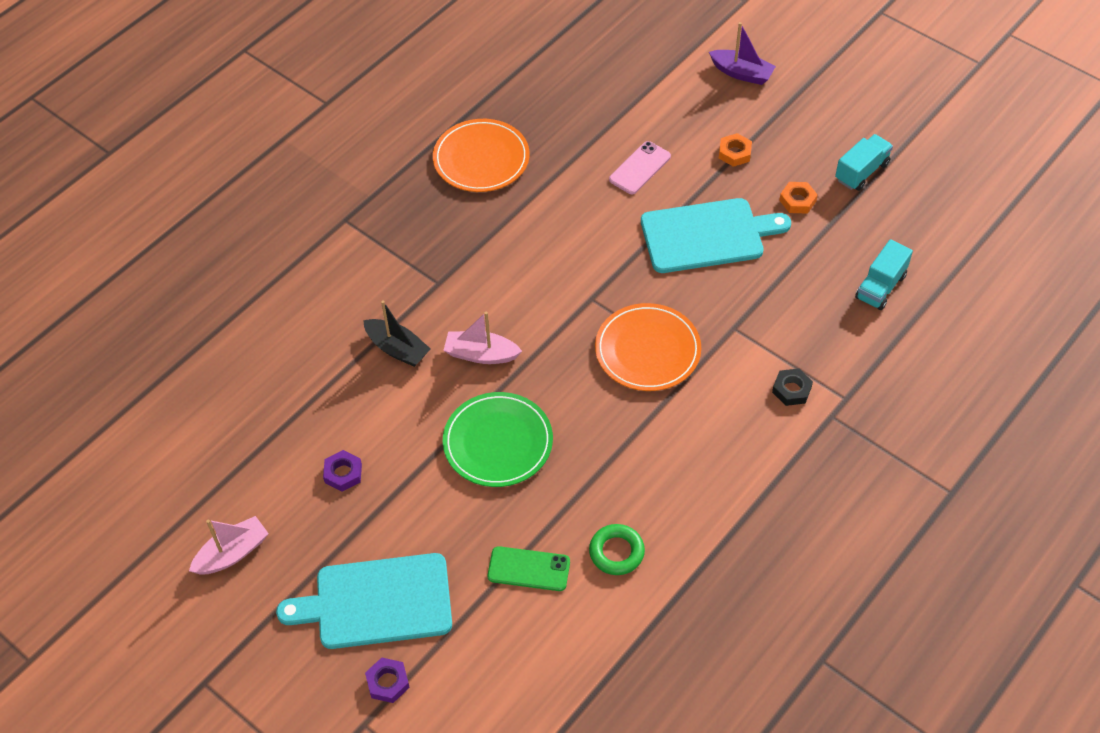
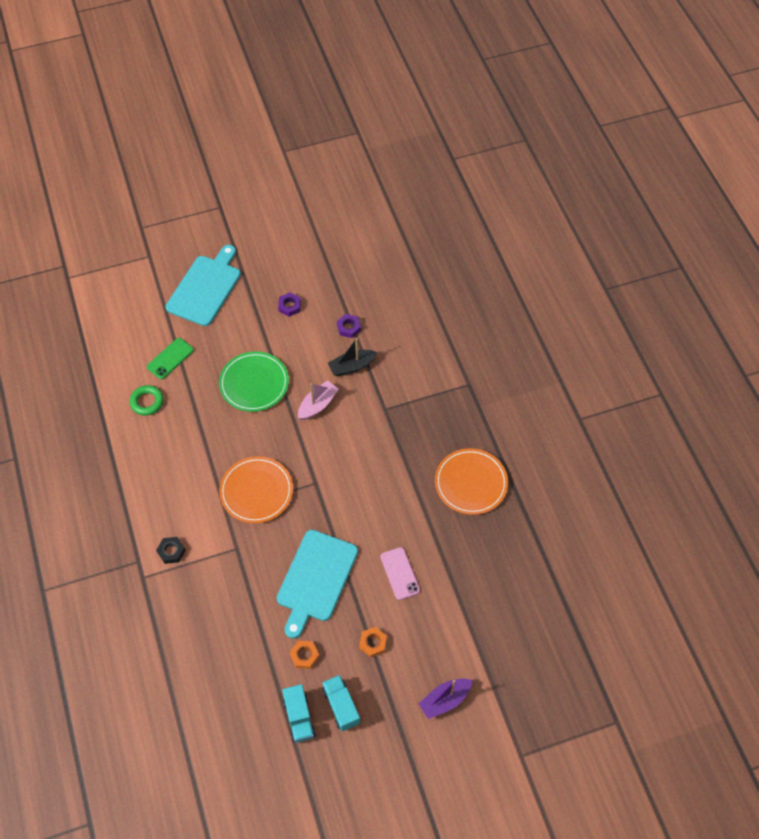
camera: 120 degrees right, 5 degrees up
pink boat [189,516,269,574] -> none
purple nut [365,657,410,703] -> purple nut moved to [337,314,361,338]
turquoise truck [855,239,913,310] -> turquoise truck moved to [322,675,360,731]

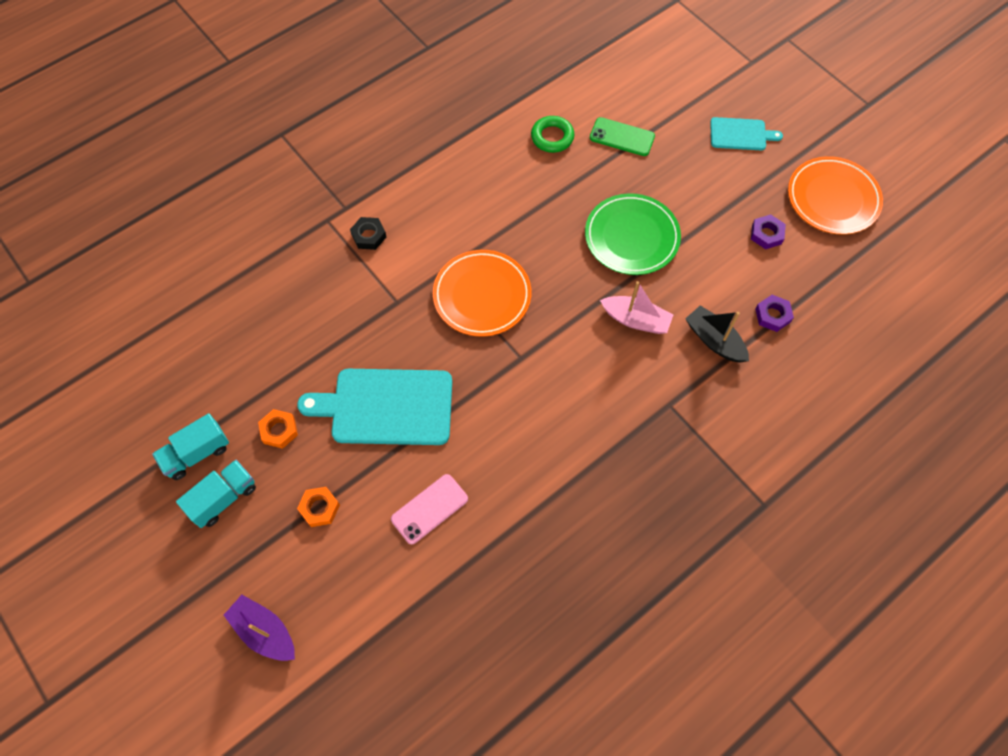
camera: 70 degrees right, 5 degrees up
turquoise cutting board [166,245,241,326] -> turquoise cutting board [710,117,783,150], size x0.54
orange plate [435,448,508,515] -> orange plate moved to [788,156,883,235]

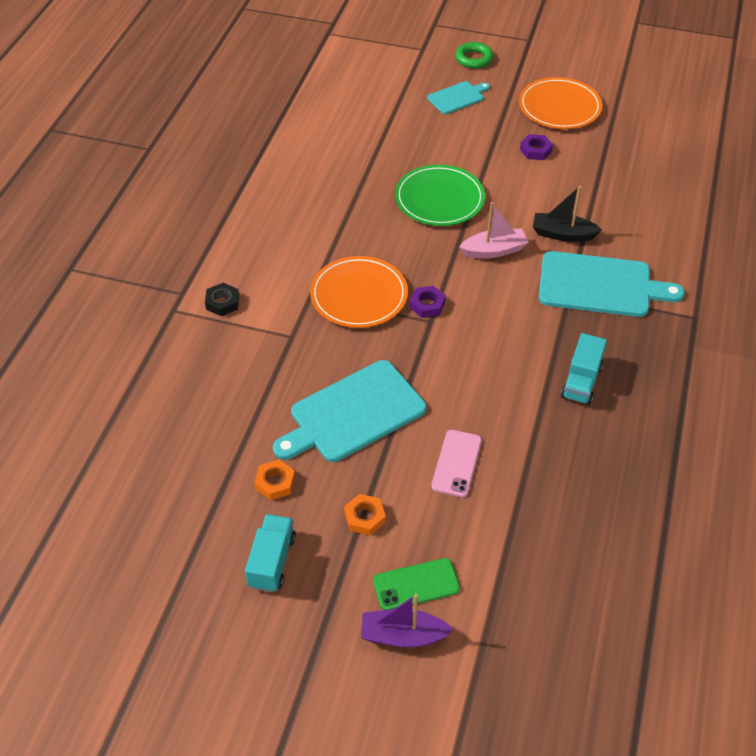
camera: 35 degrees left, 15 degrees down
turquoise truck [152,413,229,480] -> turquoise truck moved to [561,333,607,405]
green ring [531,116,574,153] -> green ring moved to [455,42,493,69]
green phone [590,117,655,156] -> green phone moved to [373,558,460,610]
purple nut [755,295,794,332] -> purple nut moved to [409,286,446,318]
none -> turquoise cutting board [539,251,685,317]

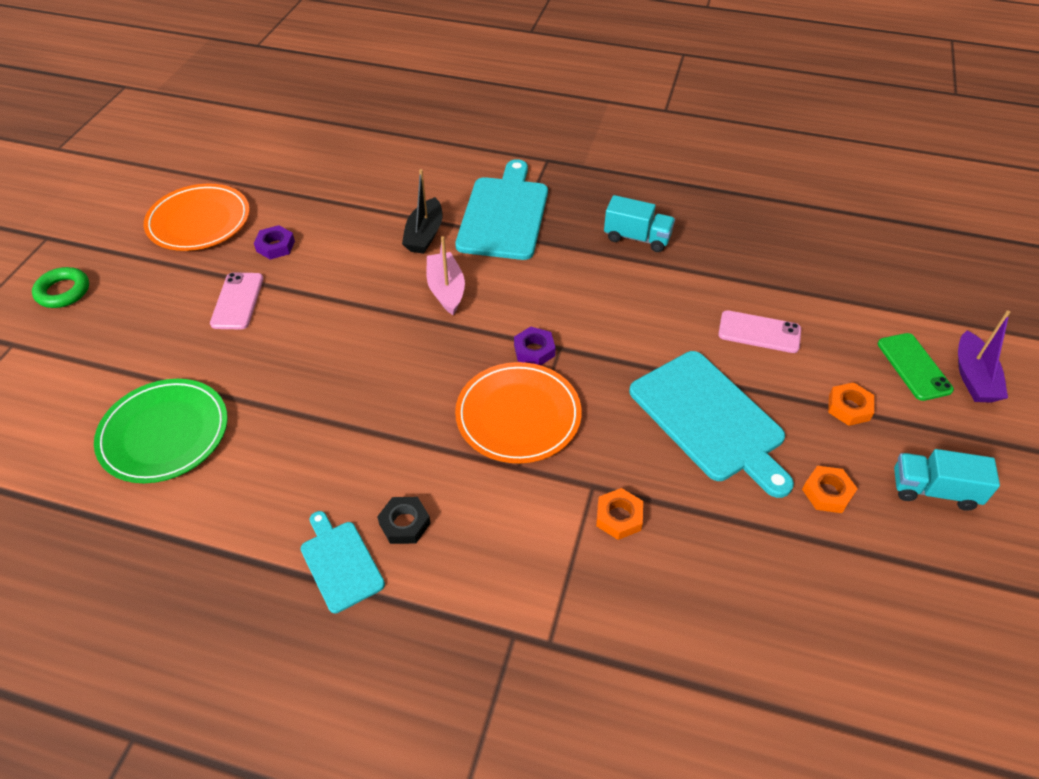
camera: 90 degrees left, 0 degrees up
black nut [205,283,239,316] -> black nut moved to [377,497,431,544]
green plate [395,165,485,226] -> green plate moved to [94,379,228,483]
turquoise cutting board [427,81,490,114] -> turquoise cutting board moved to [300,511,385,613]
none -> pink phone [210,272,264,329]
none -> orange nut [596,488,643,540]

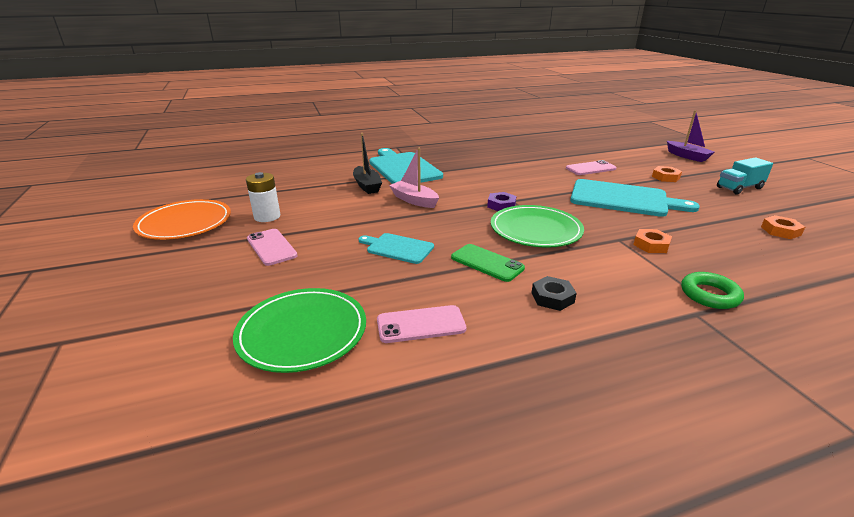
camera: 35 degrees left, 20 degrees down
green ring [32,267,89,308] -> green ring moved to [681,272,744,309]
purple nut [254,225,295,260] -> white battery [246,172,280,222]
turquoise cutting board [300,511,385,613] -> turquoise cutting board moved to [358,233,434,264]
orange plate [455,362,582,463] -> green plate [491,205,584,248]
turquoise truck [604,195,675,252] -> none
orange nut [802,466,858,513] -> orange nut moved to [761,215,805,239]
green phone [878,333,954,401] -> green phone moved to [451,244,525,282]
none -> pink phone [377,305,466,343]

